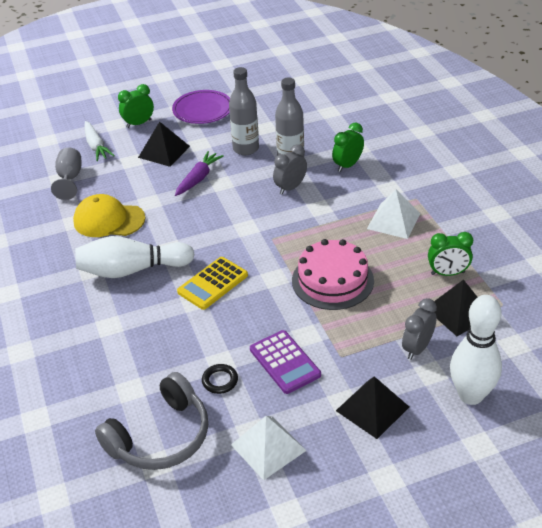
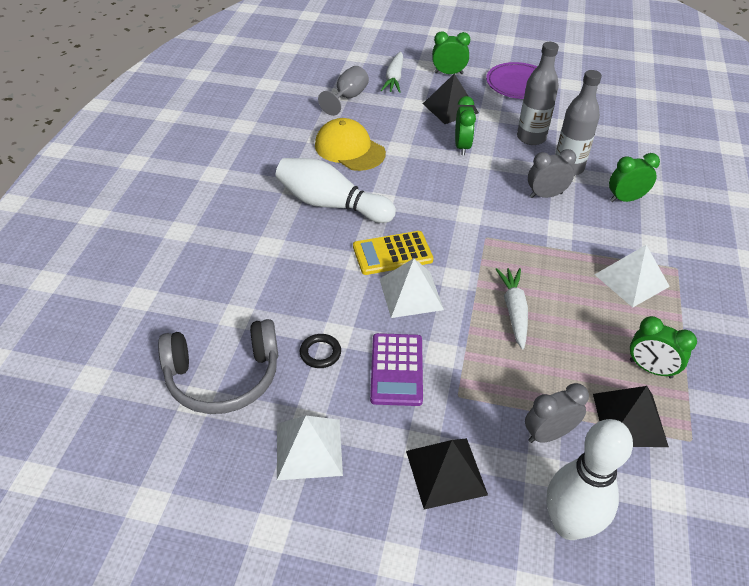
camera: 30 degrees right, 5 degrees up
purple carrot [175,151,224,196] -> green clock [455,96,476,155]
pink cake [292,239,374,310] -> white carrot [495,268,528,350]
none -> white pyramid [380,258,444,318]

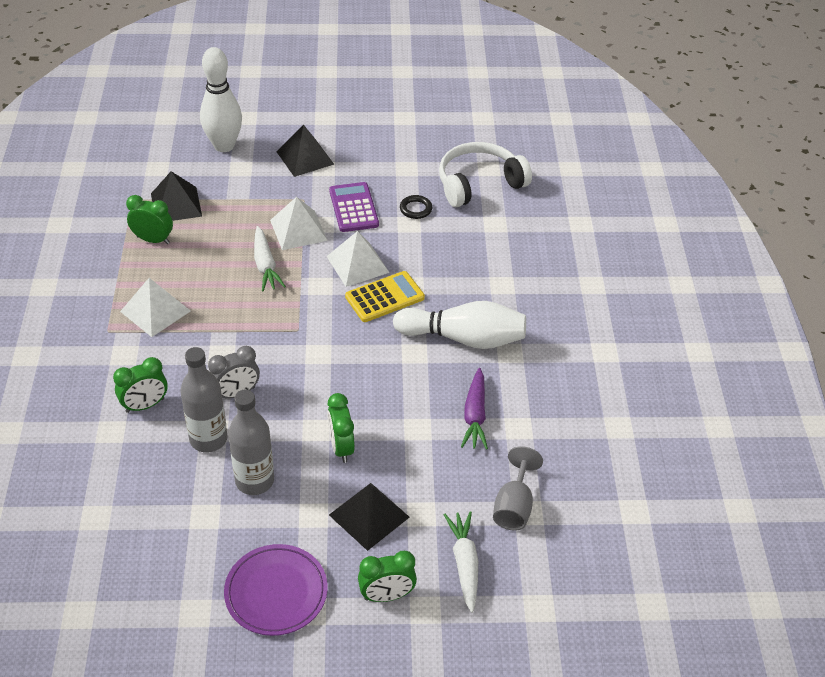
camera: 165 degrees right, 0 degrees up
grey headphones [158,319,278,414] -> white headphones [439,142,532,207]
white pyramid [277,416,343,480] -> white pyramid moved to [270,197,328,250]
yellow cap [315,118,386,171] -> purple carrot [461,368,488,450]
grey clock [525,383,589,443] -> none

